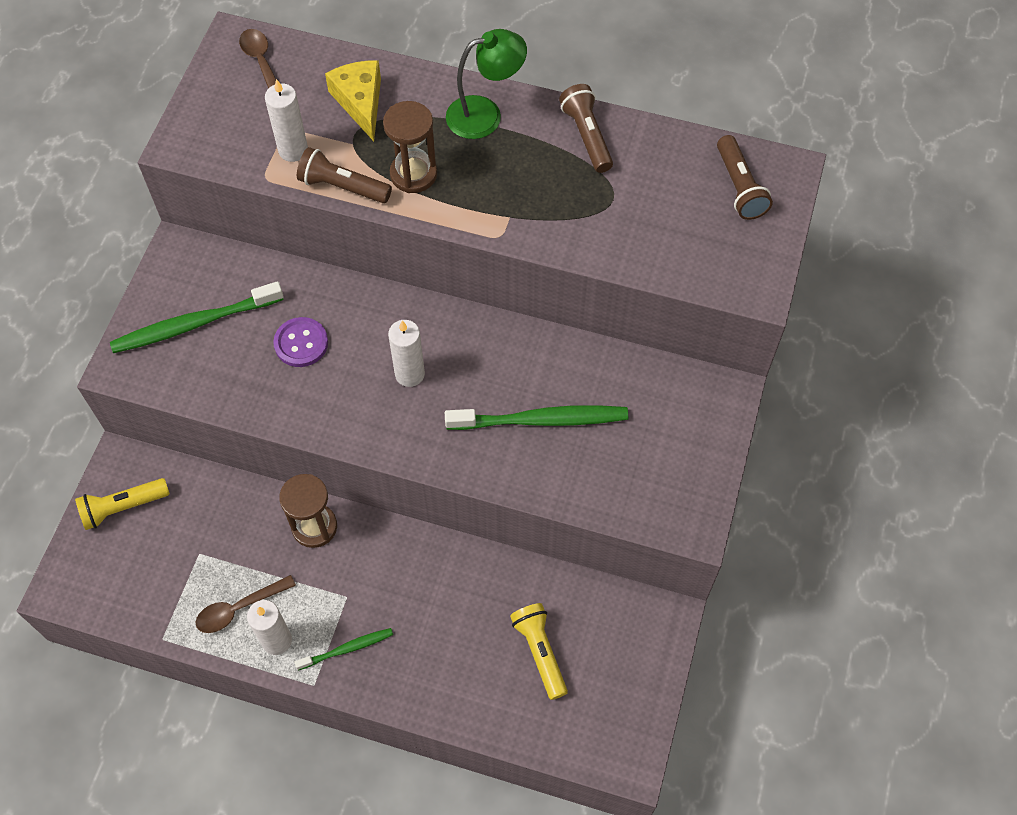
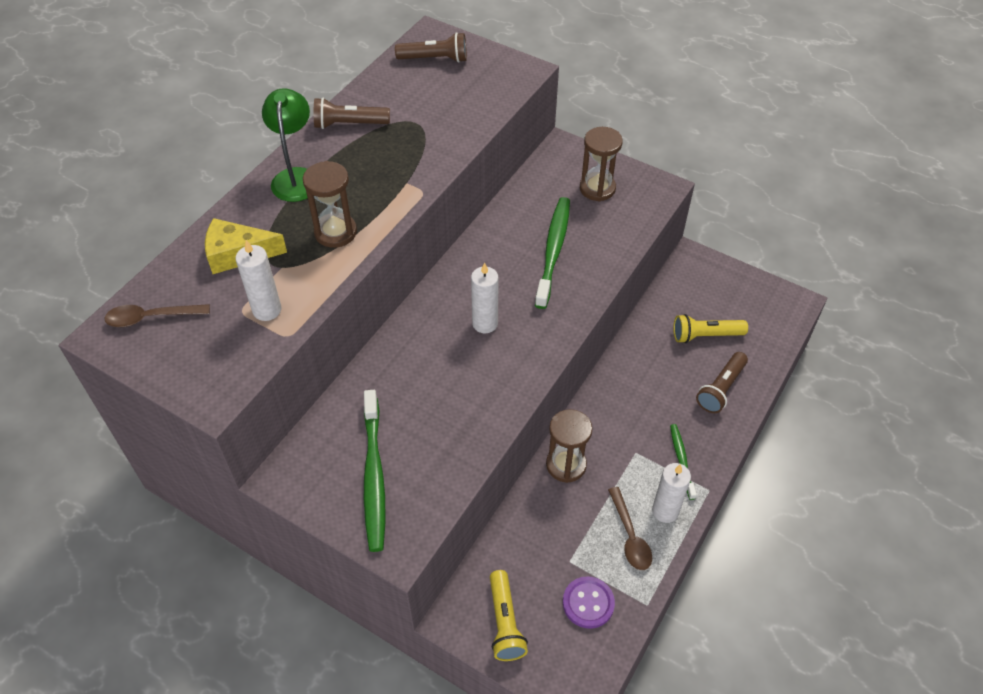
camera: 75 degrees left, 10 degrees down
purple button [273,317,328,367] -> purple button moved to [563,576,615,629]
brown flashlight [297,147,392,203] -> brown flashlight moved to [696,352,748,413]
none -> brown hourglass [580,127,623,201]

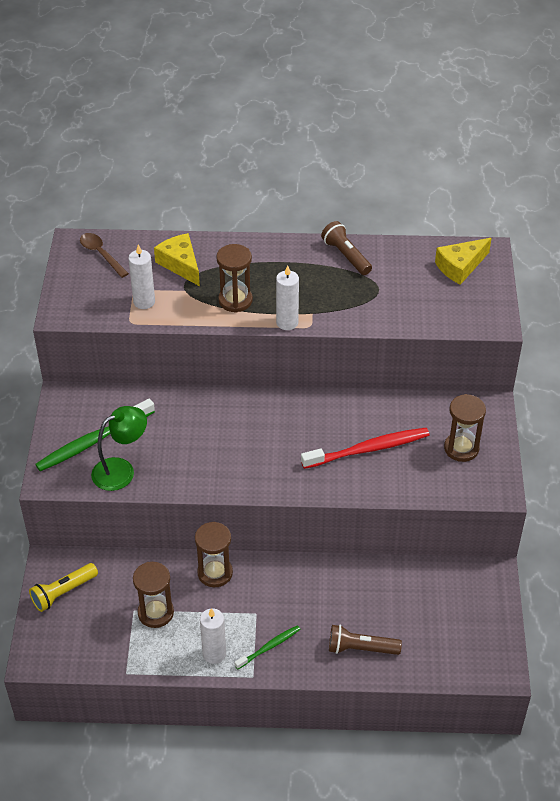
camera: 60 degrees right, 5 degrees down
green lamp [262,88,310,202] -> green lamp moved to [91,406,147,491]
brown flashlight [395,32,467,63] -> yellow cheese [435,238,492,285]
white candle [471,263,499,333] -> white candle moved to [276,265,299,330]
green toothbrush [535,197,570,309] -> red toothbrush [301,428,429,469]
purple button [563,576,615,629] -> none
brown spoon [608,487,652,570] -> none
yellow flashlight [673,314,748,343] -> none
none -> brown hourglass [133,562,174,628]

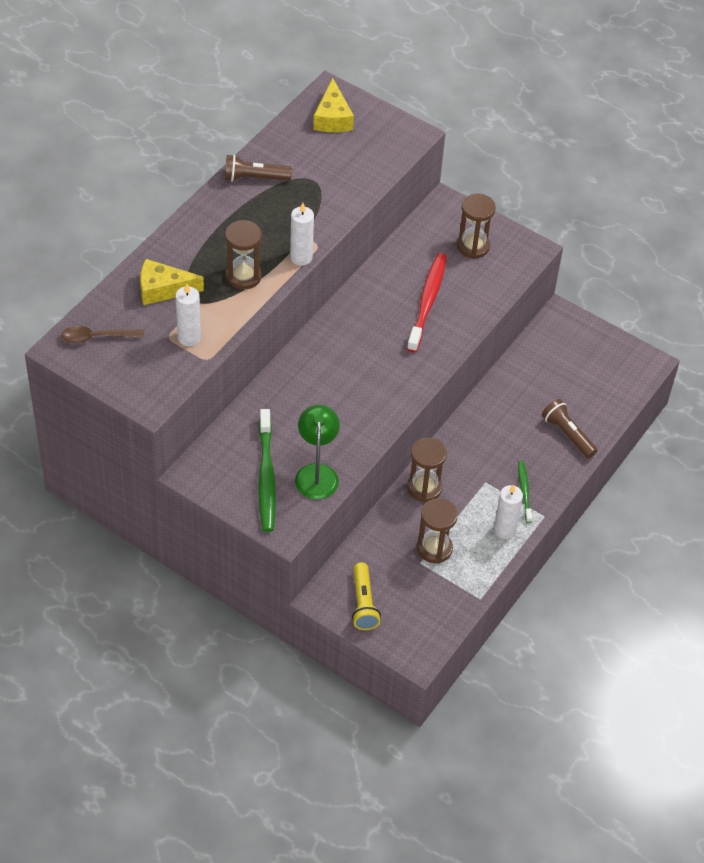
camera: 60 degrees left, 5 degrees up
brown flashlight [329,625,402,655] -> brown flashlight turned 105 degrees clockwise [542,399,598,458]

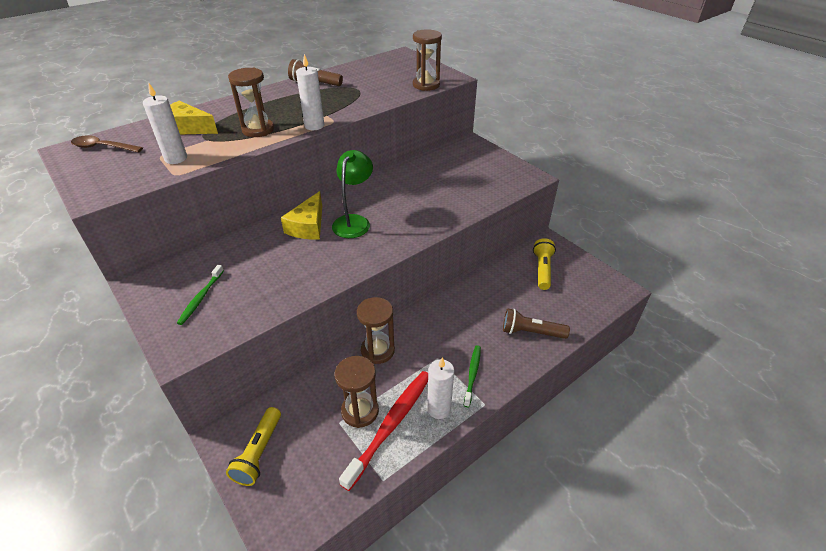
camera: 20 degrees right, 10 degrees down
green toothbrush [258,409,276,532] -> green toothbrush [177,265,224,325], size x0.55
green lamp [295,405,340,500] -> green lamp moved to [332,150,373,238]
yellow cheese [313,78,354,132] -> yellow cheese moved to [281,191,322,240]
red toothbrush [407,253,447,352] -> red toothbrush moved to [339,371,428,491]
brown hourglass [457,193,496,259] -> brown hourglass moved to [413,29,442,91]
brown flashlight [542,399,598,458] -> brown flashlight turned 60 degrees counterclockwise [503,308,570,339]
none -> yellow flashlight [533,238,556,290]

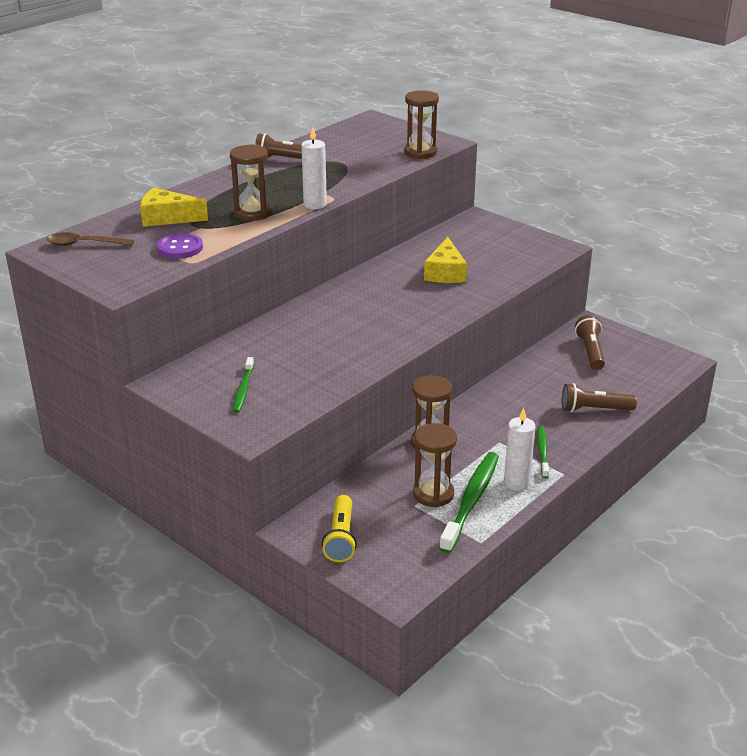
camera: 10 degrees left, 10 degrees down
white candle [143,83,187,164] -> purple button [157,233,203,259]
yellow cheese [281,191,322,240] -> yellow cheese moved to [424,237,467,283]
green lamp [332,150,373,238] -> none
red toothbrush [339,371,428,491] -> green toothbrush [439,452,499,553]
yellow flashlight [533,238,556,290] -> brown flashlight [575,315,605,370]

